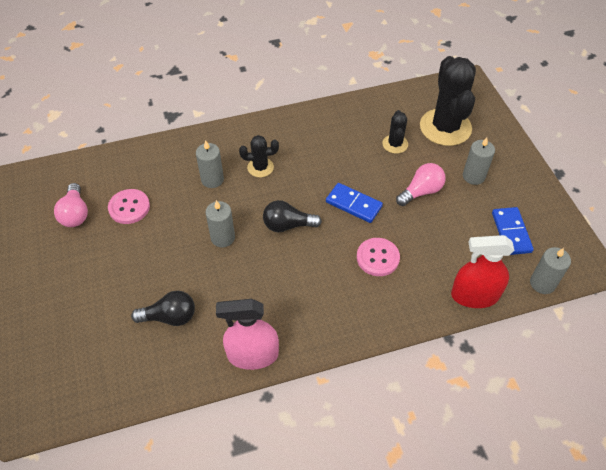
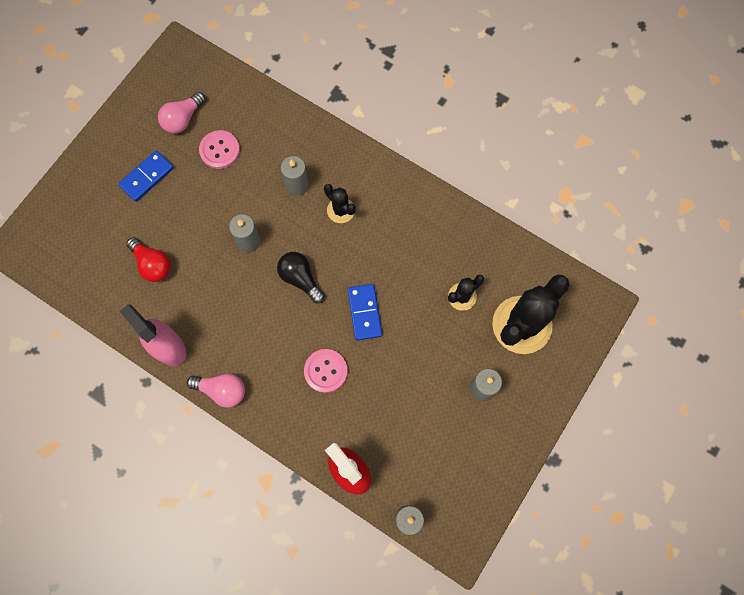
camera: 50 degrees right, 20 degrees up
black light bulb [131,290,195,326] -> red light bulb [126,237,171,282]
pink light bulb [396,163,446,206] -> pink light bulb moved to [187,374,245,408]
blue domino [492,207,534,255] -> blue domino moved to [118,150,174,202]

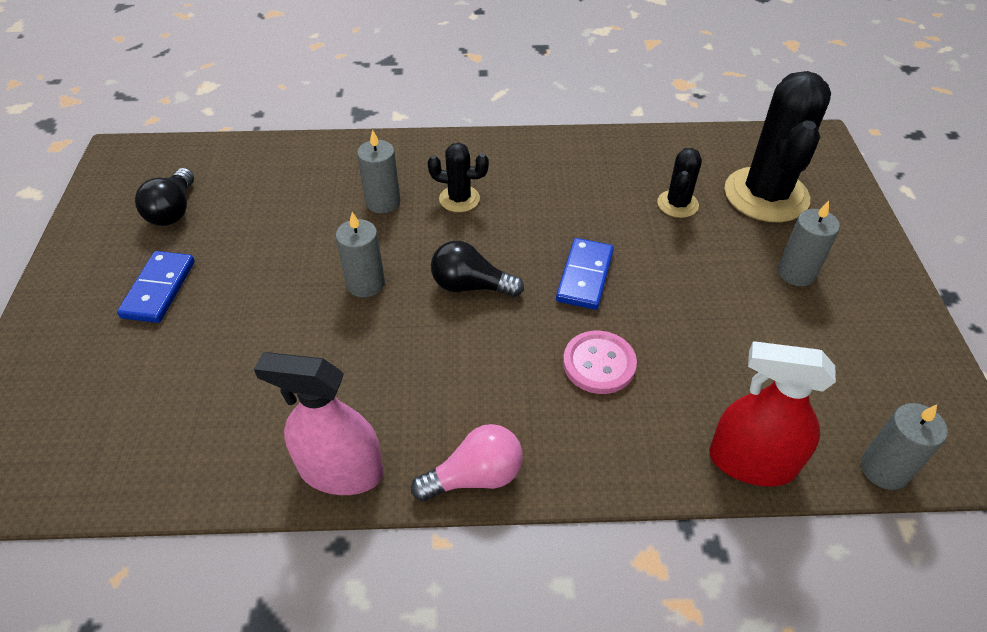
camera: 35 degrees left, 25 degrees down
red light bulb [126,237,171,282] -> none
pink light bulb [158,92,206,134] -> black light bulb [135,168,194,226]
pink button [199,130,240,169] -> none
blue domino [348,284,382,341] -> blue domino turned 60 degrees clockwise [556,238,614,310]

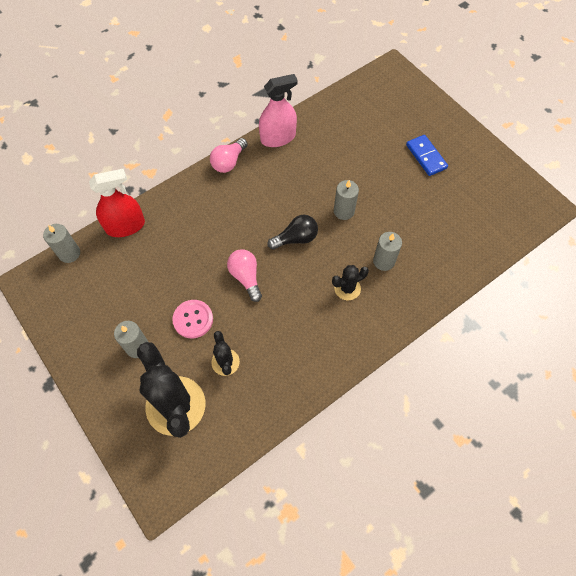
camera: 145 degrees right, 15 degrees up
black light bulb [135,168,194,226] -> none
blue domino [556,238,614,310] -> pink light bulb [227,249,262,302]
pink button [563,331,637,394] -> pink button moved to [172,300,213,339]

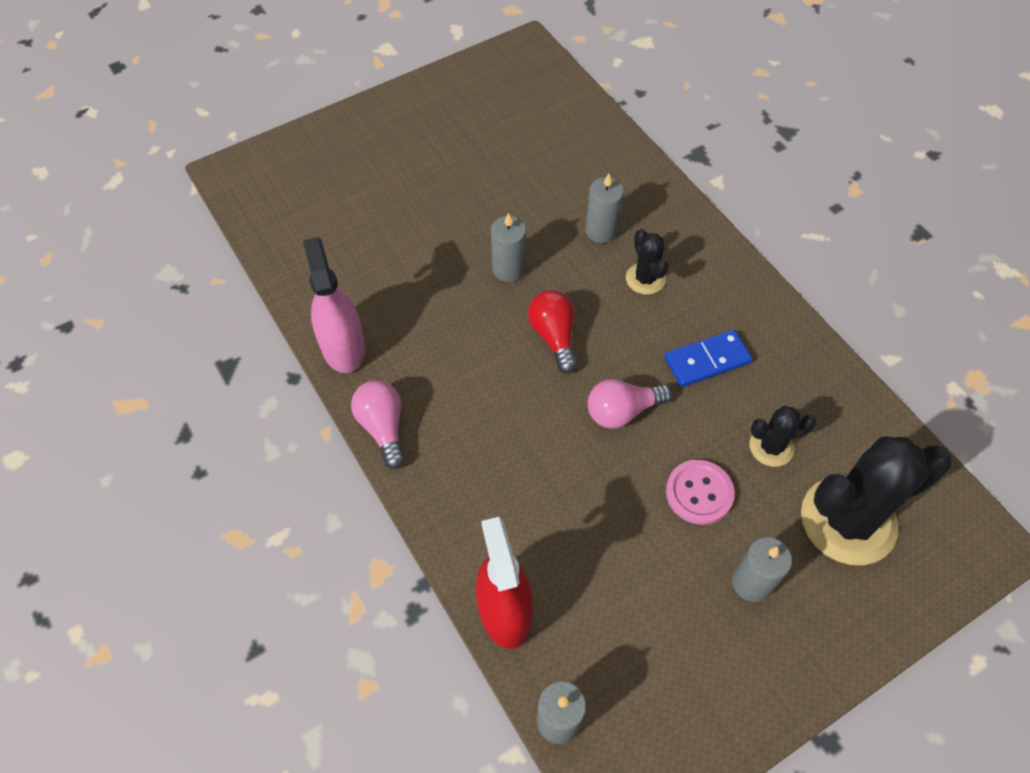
camera: 85 degrees left, 5 degrees down
pink light bulb [210,138,248,173] -> pink light bulb turned 150 degrees counterclockwise [351,380,405,469]
black light bulb [268,215,318,250] -> red light bulb [528,290,577,374]
blue domino [406,135,448,176] -> blue domino moved to [664,330,752,387]

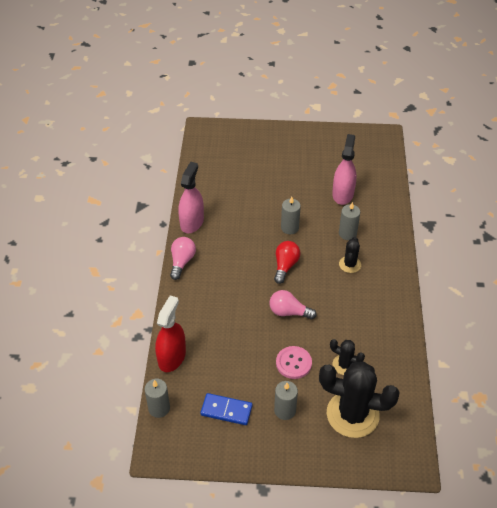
camera: 35 degrees right, 10 degrees down
blue domino [664,330,752,387] -> blue domino moved to [200,393,252,425]
none -> pink spray bottle [332,134,357,205]

